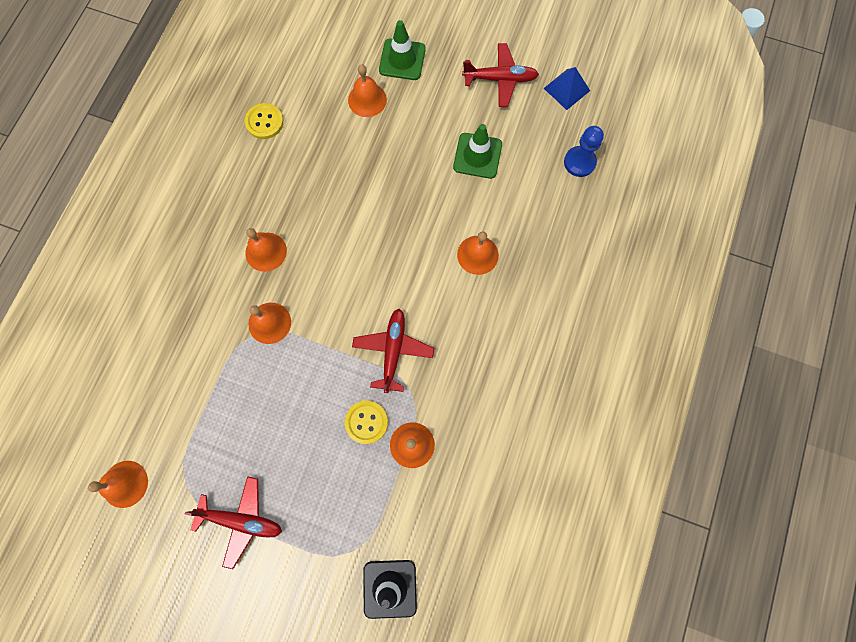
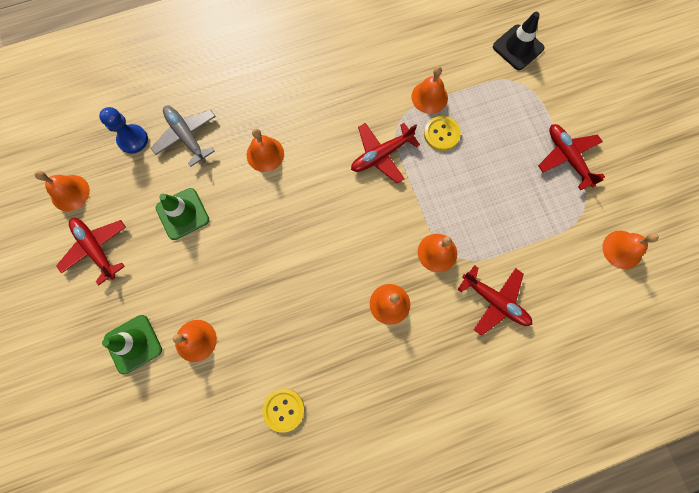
camera: 130 degrees left, 0 degrees up
blue pyramid [544,67,590,110] -> orange bell [35,171,90,211]
none -> grey plane [151,106,216,167]
none -> red plane [457,265,532,336]

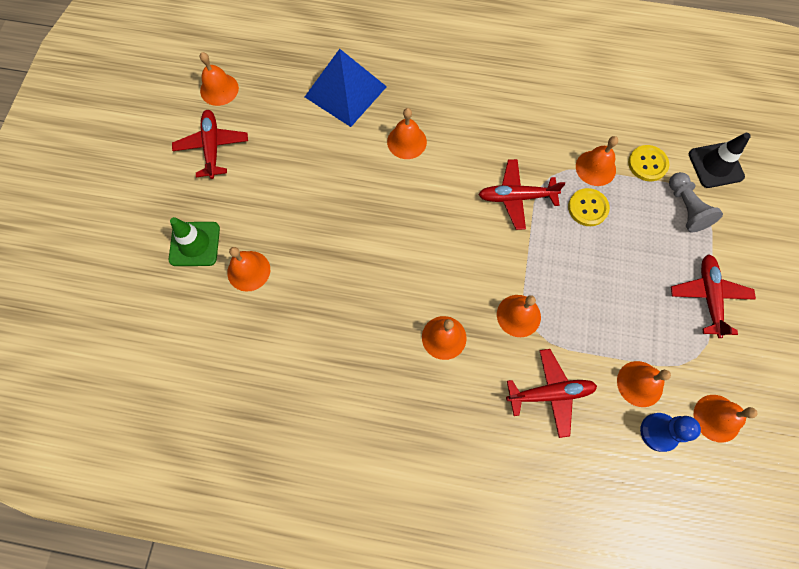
camera: 30 degrees right, 5 degrees down
blue pawn [99,107,148,154] -> blue pawn moved to [640,413,701,452]
grey plane [151,106,216,167] -> blue pyramid [305,49,387,127]
green traffic cone [156,188,209,240] -> none
yellow button [262,388,304,433] -> yellow button moved to [628,145,669,181]
red plane [457,265,532,336] -> red plane turned 75 degrees counterclockwise [506,349,597,438]
none -> orange bell [617,361,671,407]
none -> grey pawn [669,172,723,232]

